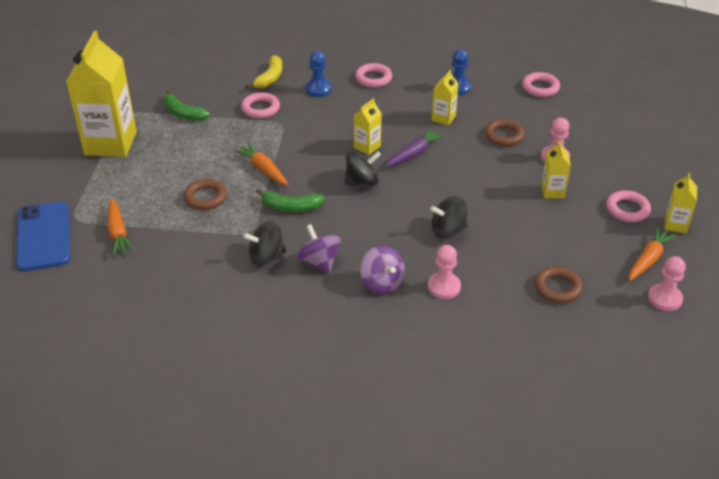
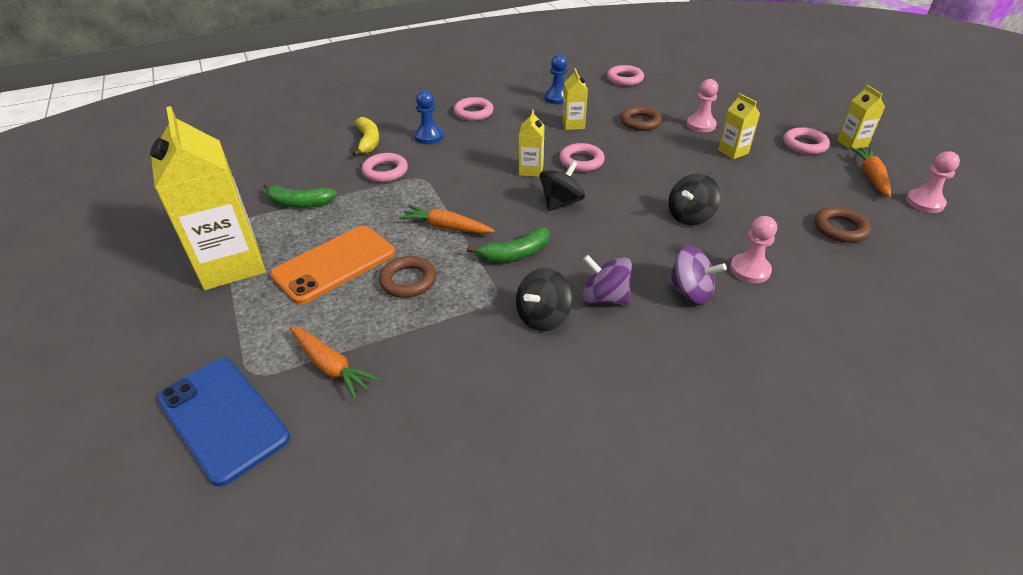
camera: 30 degrees left, 0 degrees up
purple carrot [386,128,446,167] -> pink ring [559,143,605,172]
none -> orange phone [270,226,395,304]

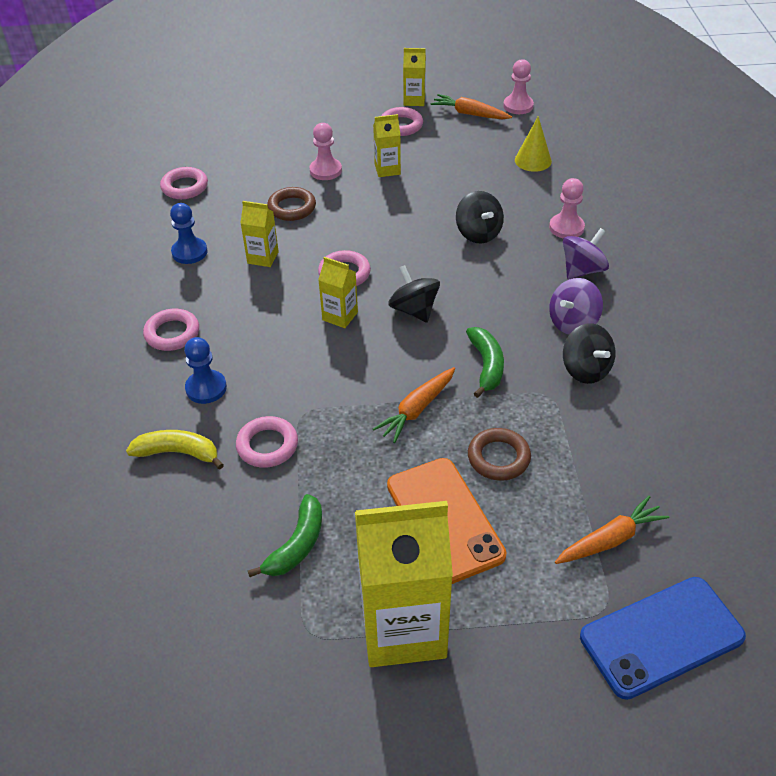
camera: 70 degrees left, 5 degrees up
brown ring [814,207,871,243] -> yellow cone [515,117,552,172]

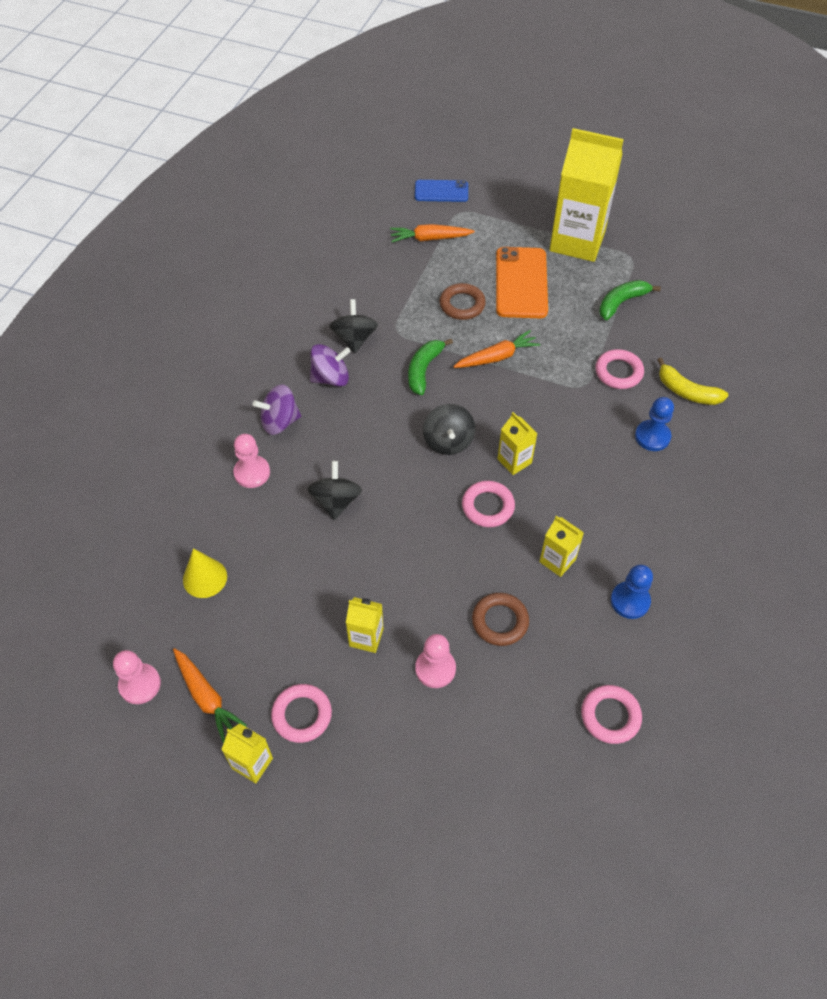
camera: 155 degrees left, 10 degrees up
pink ring [143,309,199,351] -> none
blue phone [580,577,746,700] -> blue phone [415,180,468,202], size x0.61

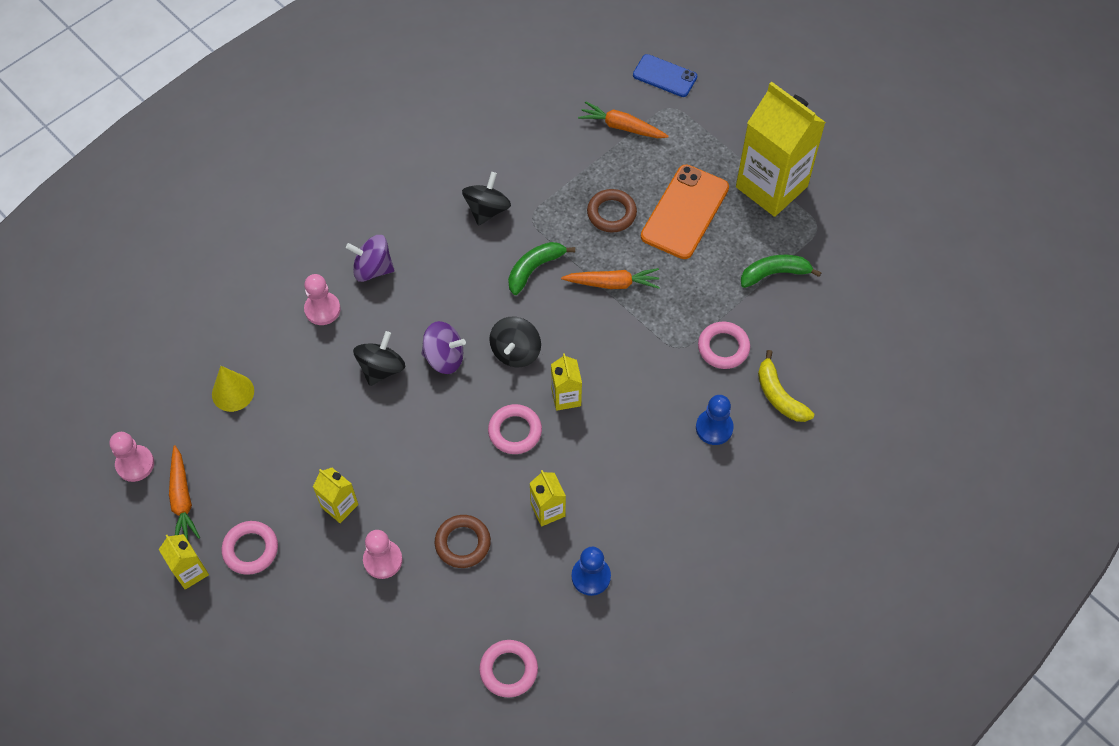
camera: 25 degrees right, 5 degrees up
purple spinning top [310,344,351,387] -> purple spinning top moved to [422,321,466,374]

